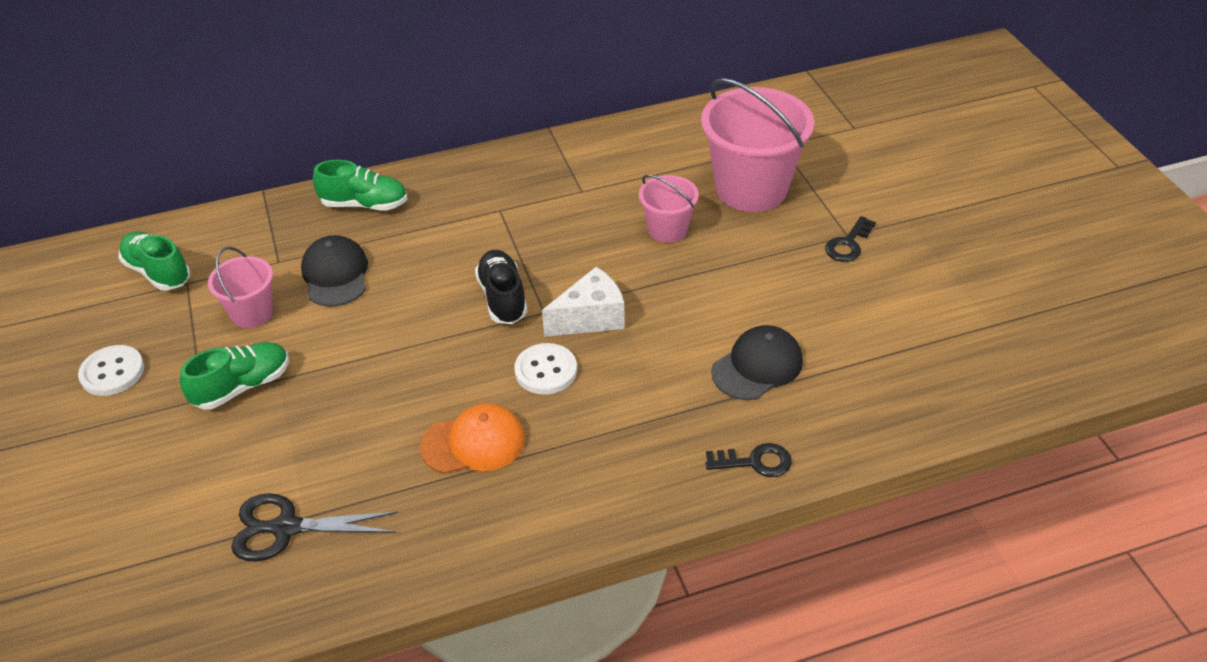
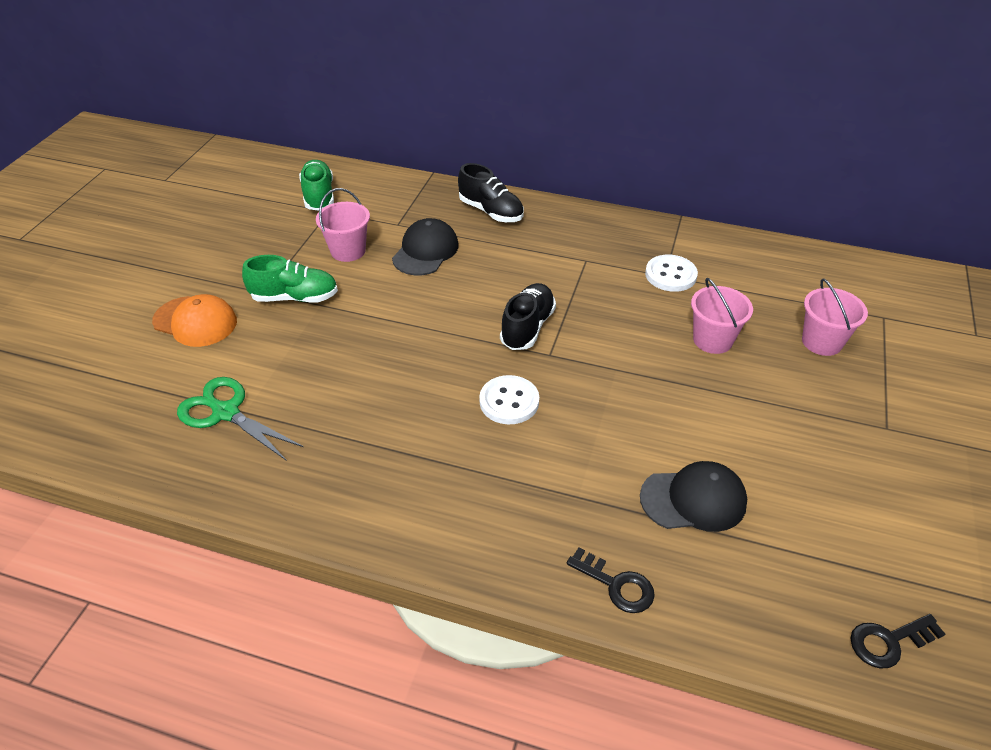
camera: 35 degrees right, 0 degrees up
white button [78,345,144,396] -> white button moved to [645,255,698,292]
black scissors [231,493,398,561] -> green scissors [177,377,304,461]
green shoe [313,160,408,211] -> black shoe [458,163,524,222]
orange cap [420,403,525,474] -> orange cap moved to [152,294,237,347]
white cheese [542,267,625,337] -> none
pink bucket [701,78,814,212] -> pink bucket [802,279,868,356], size x0.53
black key [825,216,876,262] -> black key moved to [850,614,945,669]

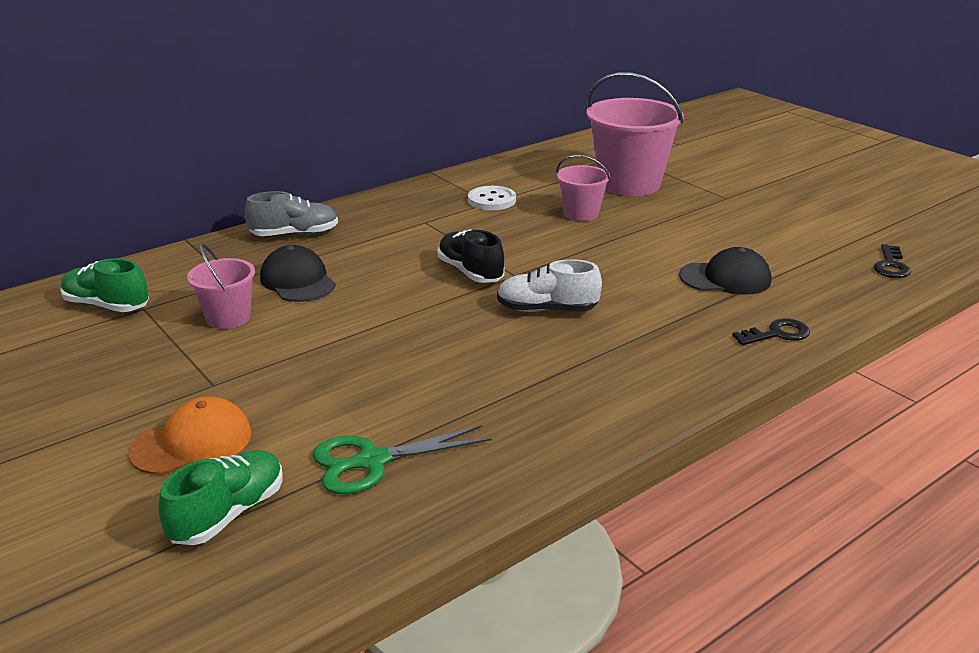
camera: 55 degrees left, 15 degrees down
green shoe [242,255,338,303] -> green shoe moved to [159,450,283,545]
black shoe [458,163,524,222] -> grey shoe [245,191,338,236]
white button [479,375,539,424] -> white shoe [497,259,602,312]
black cap [640,461,747,532] -> black cap turned 60 degrees clockwise [679,247,771,295]
pink bucket [802,279,868,356] -> pink bucket [586,72,684,196], size x1.90

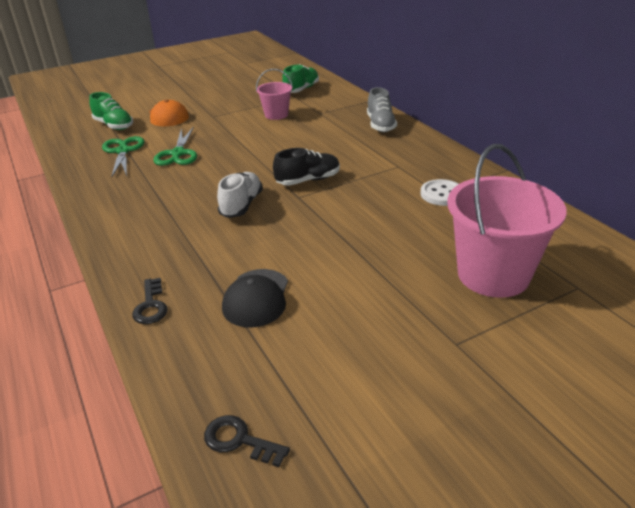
camera: 100 degrees right, 5 degrees up
black cap [260,245,336,302] -> none
pink bucket [556,155,610,221] -> none
none -> green scissors [153,127,197,166]

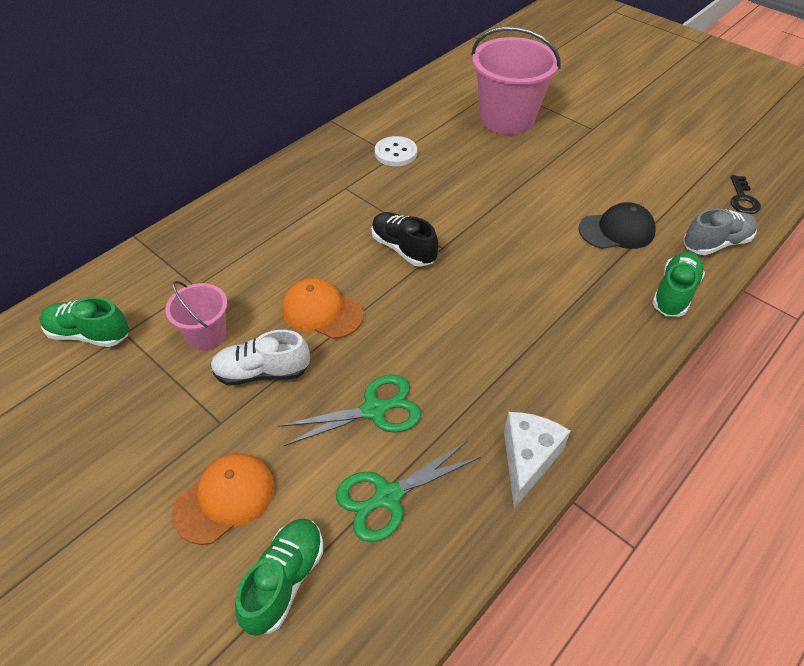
camera: 110 degrees left, 15 degrees up
black key [132,278,168,324] -> green shoe [652,252,705,317]
white shoe [217,172,263,218] -> white shoe moved to [211,330,310,386]
grey shoe [367,87,397,132] -> grey shoe moved to [683,208,757,255]
none -> orange cap [282,278,364,339]
none -> white cheese [504,412,571,509]

